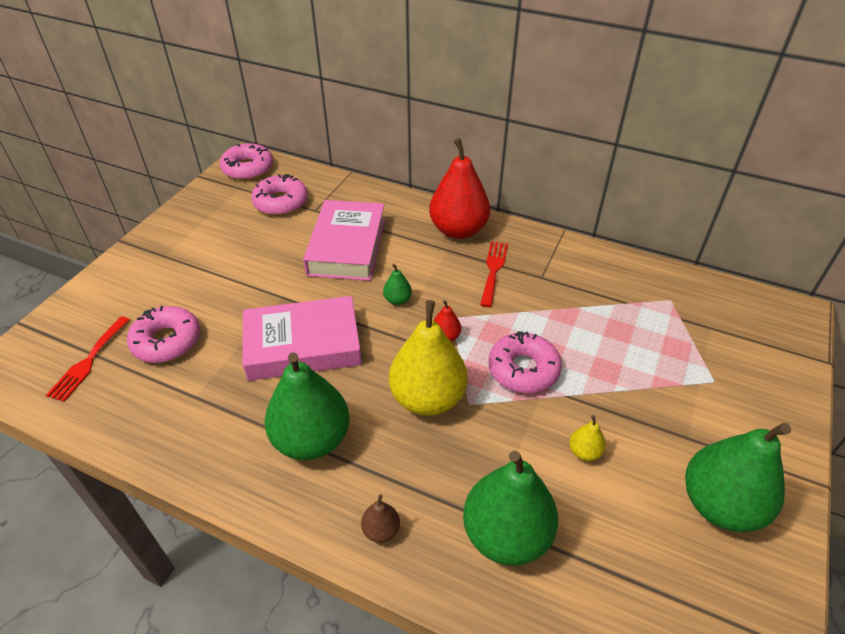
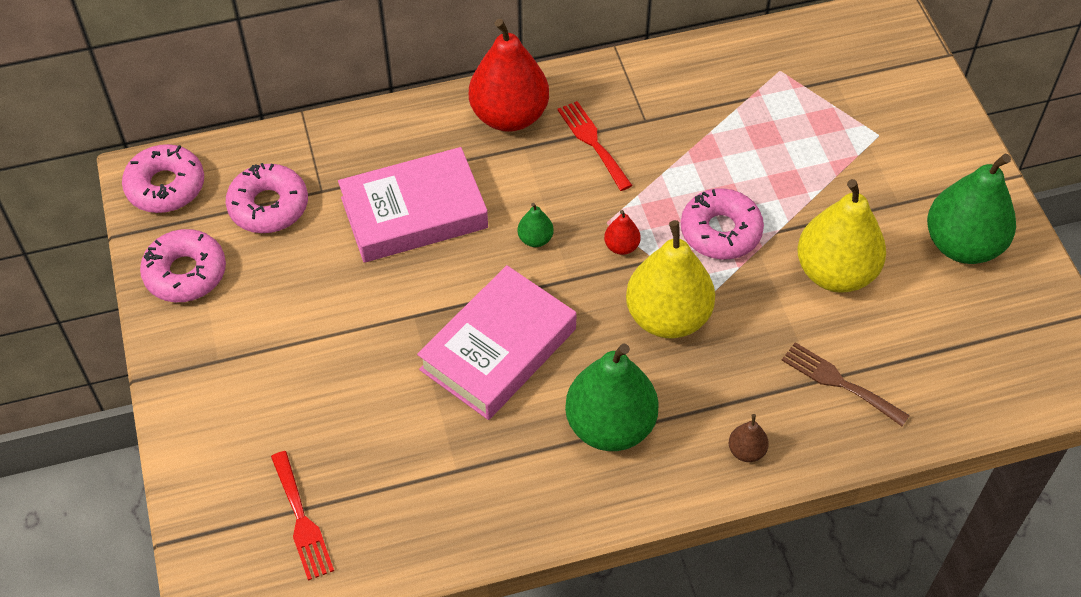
camera: 40 degrees left, 10 degrees up
pink donut [127,306,200,363] -> pink donut moved to [140,229,226,302]
pink book [303,200,385,281] -> pink book turned 75 degrees counterclockwise [338,147,488,263]
green pear [463,451,558,566] -> brown fork [782,342,910,426]
yellow pear [569,415,606,461] -> yellow pear [797,179,886,293], size x2.34

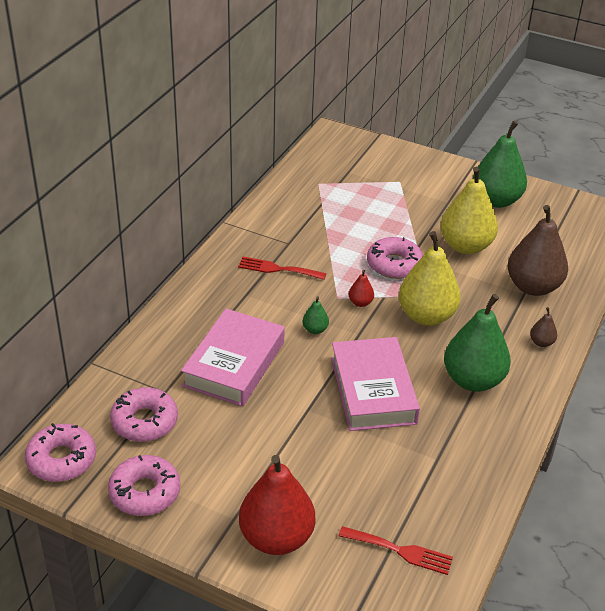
camera: 50 degrees left, 15 degrees down
red pear [469,19,549,132] -> red pear moved to [239,455,315,555]
brown fork [782,342,910,426] -> brown pear [508,205,568,296]

